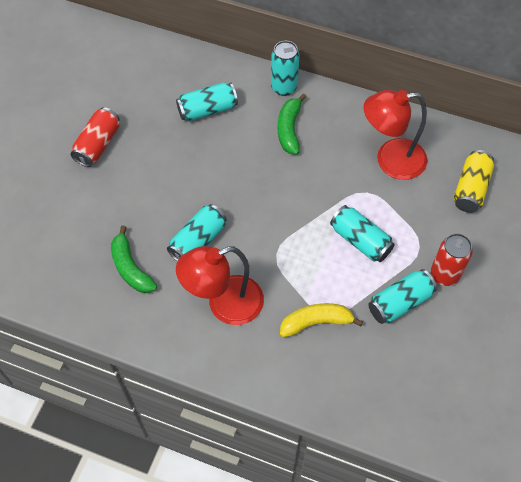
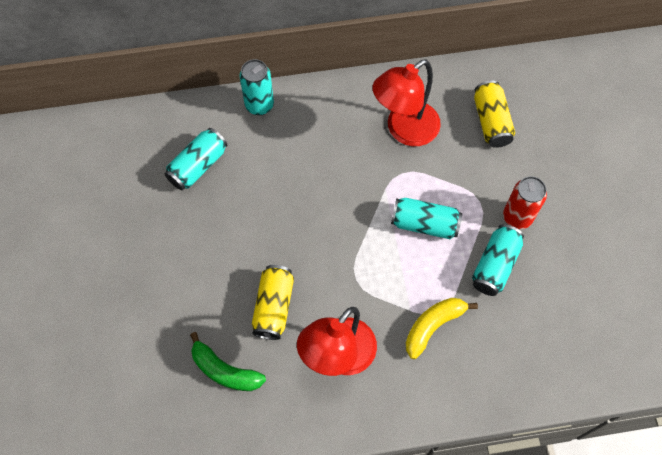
camera: 30 degrees left, 5 degrees up
red can [70,107,120,167] -> none
turquoise can [167,204,227,262] -> yellow can [252,265,294,340]
green banana [278,93,306,155] -> none

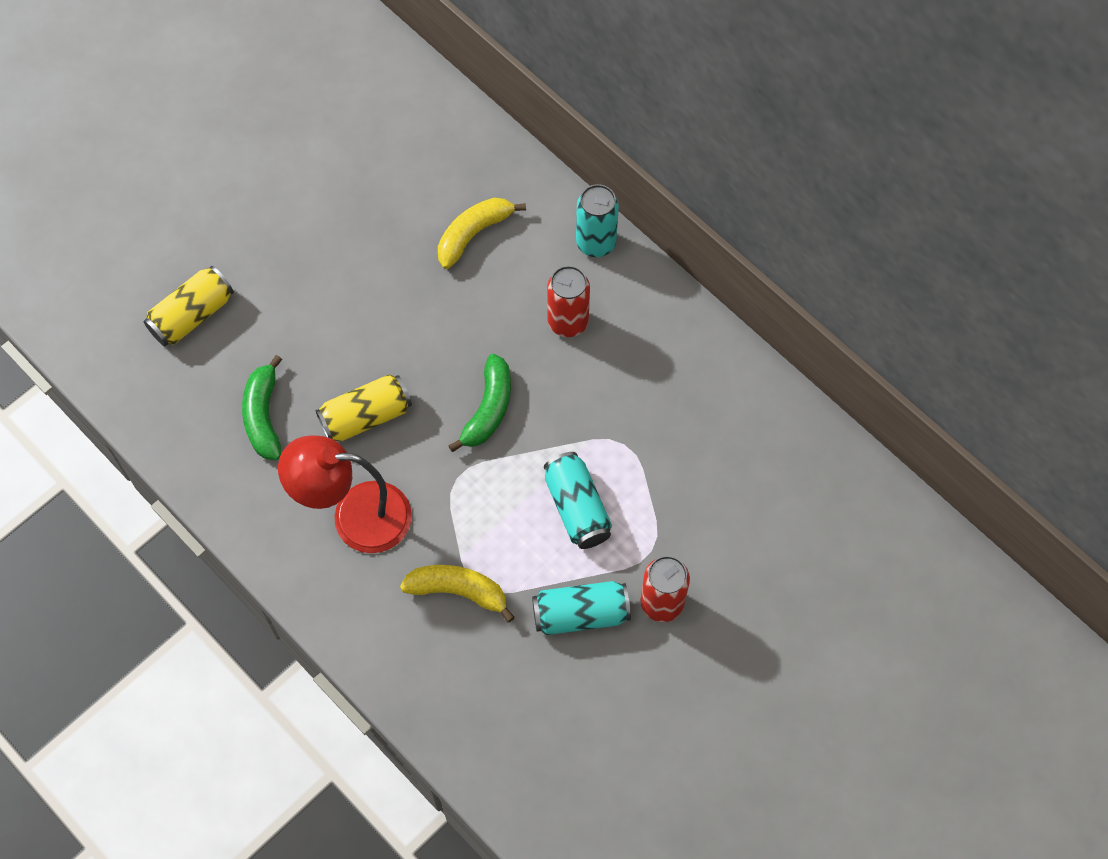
camera: 55 degrees right, 0 degrees up
turquoise can [164,128,227,190] -> yellow banana [438,198,526,269]
red lamp [372,59,441,146] -> none
yellow can [474,80,515,148] -> yellow can moved to [143,266,234,346]
none -> green banana [448,354,511,452]
none -> red can [547,266,590,337]

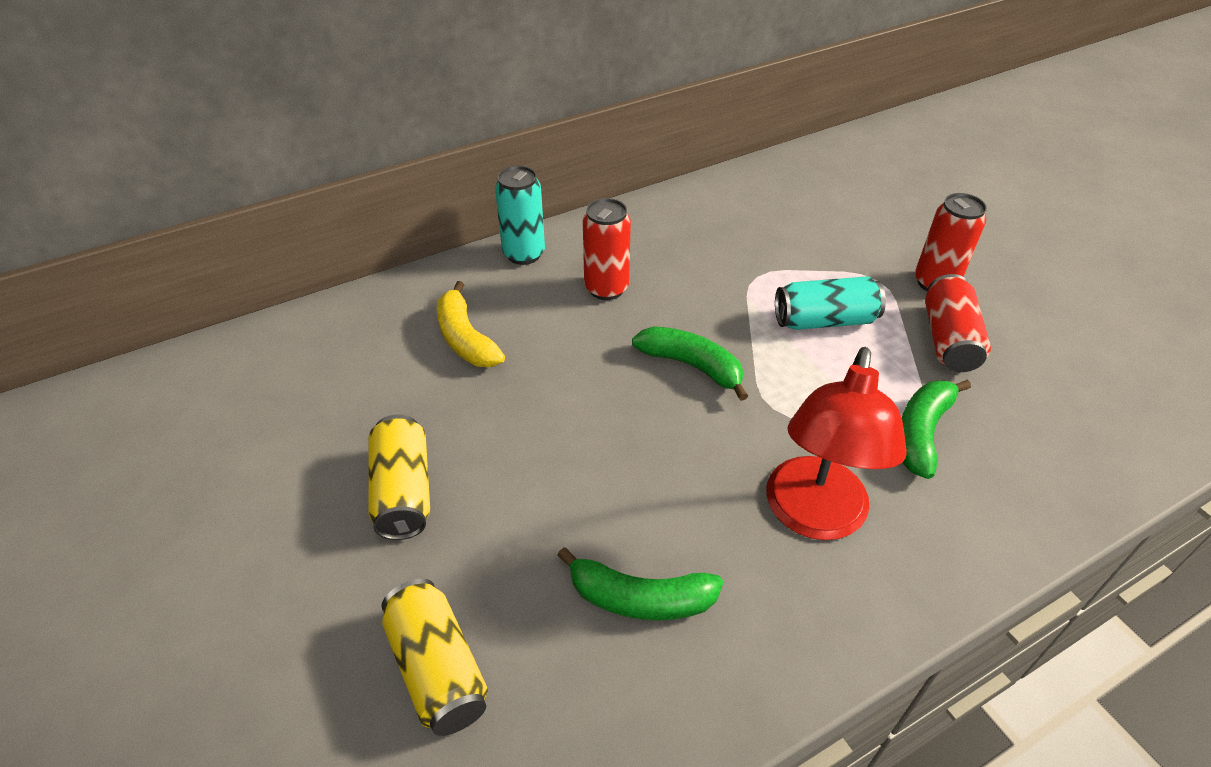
camera: 75 degrees left, 20 degrees down
yellow can [315,374,412,441] -> yellow can moved to [368,415,430,540]
yellow banana [400,565,515,623] -> green banana [902,380,971,479]
turquoise can [532,581,631,635] -> red can [925,274,991,372]

